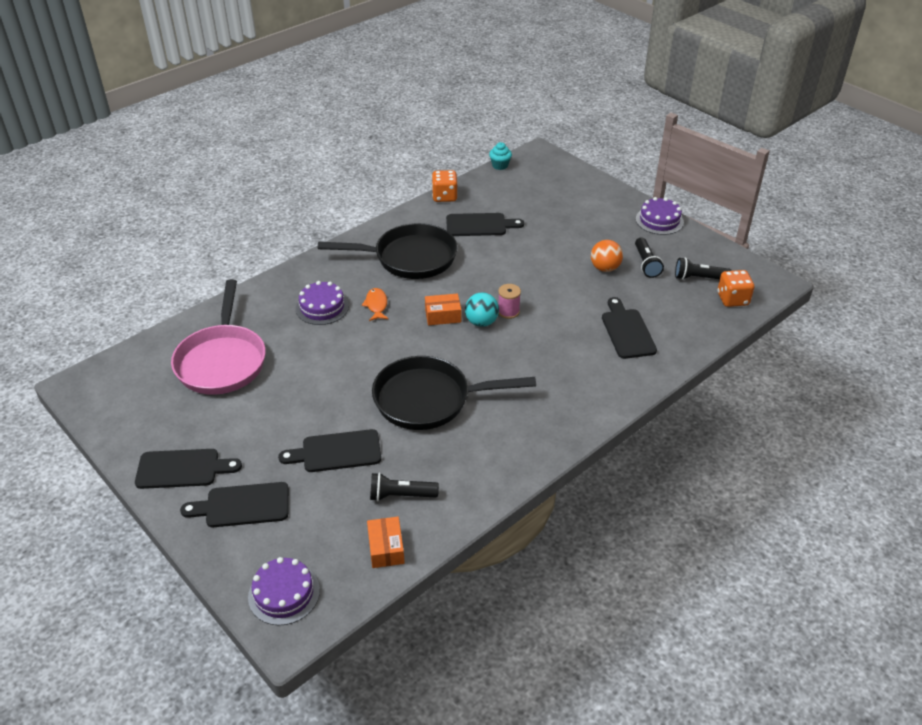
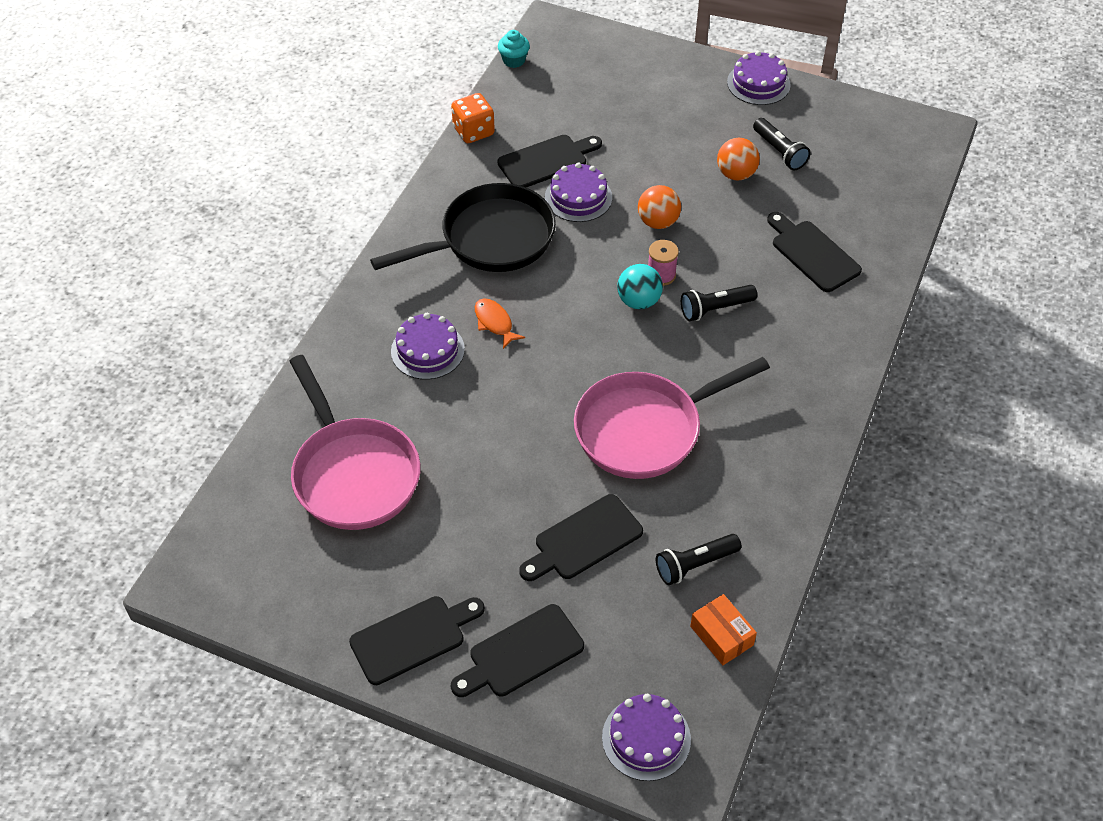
camera: 25 degrees left, 10 degrees up
black pan [372,356,536,430] -> pink pan [574,357,770,479]
orange box [425,293,461,325] -> none
black flashlight [675,257,732,280] -> black flashlight moved to [681,285,757,321]
orange dice [717,270,755,307] -> none
none -> purple cake [545,162,612,222]
none -> orange ball [638,185,681,229]

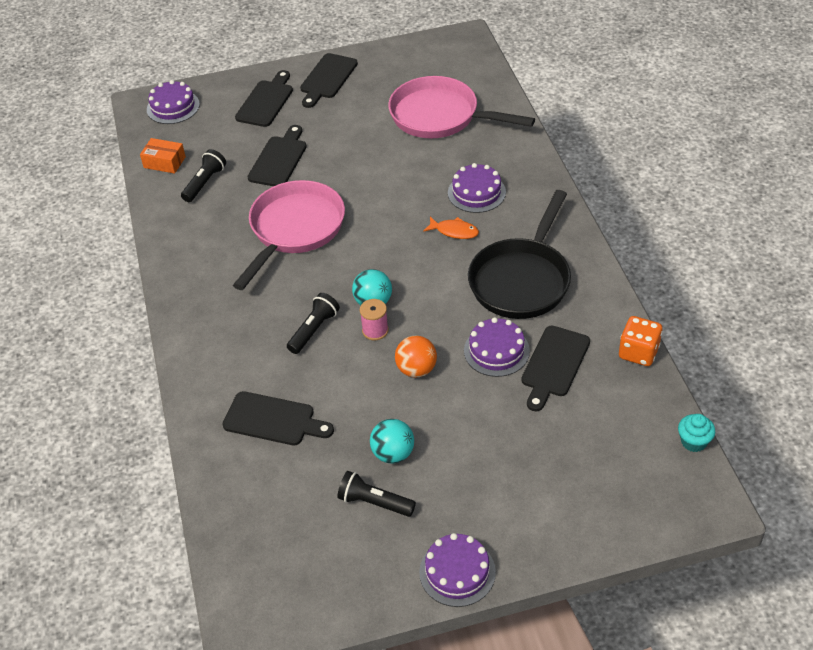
camera: 145 degrees right, 5 degrees down
orange ball [717,138,760,181] -> turquoise ball [370,419,414,463]

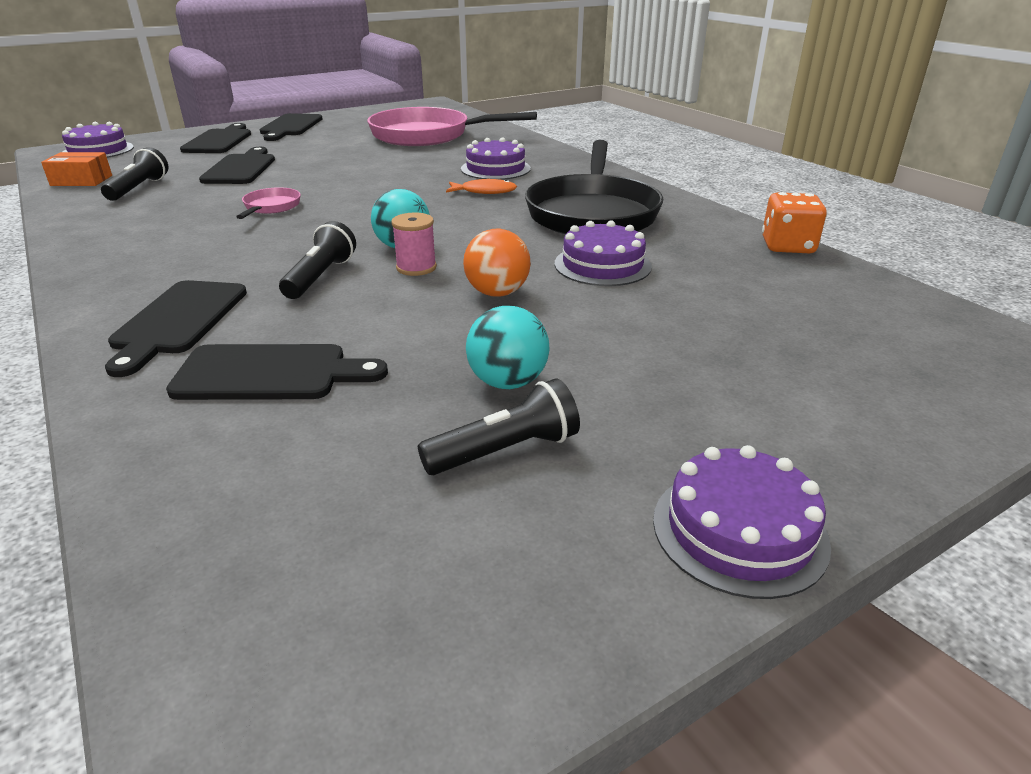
camera: 20 degrees left, 15 degrees down
pink pan [233,180,345,290] -> pink pan [236,187,301,219], size x0.43
black flashlight [337,471,416,517] -> black flashlight turned 150 degrees clockwise [418,378,580,475]
black cutting board [521,325,590,411] -> black cutting board moved to [105,280,247,377]
turquoise cupcake [678,414,715,452] -> none

